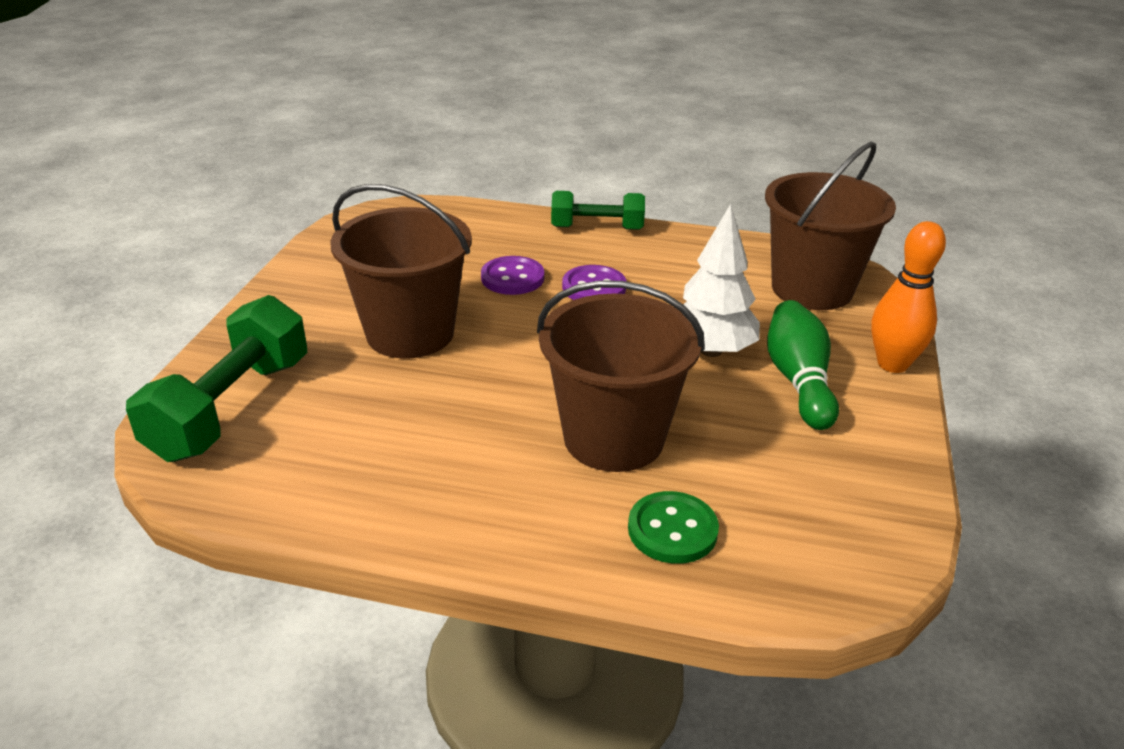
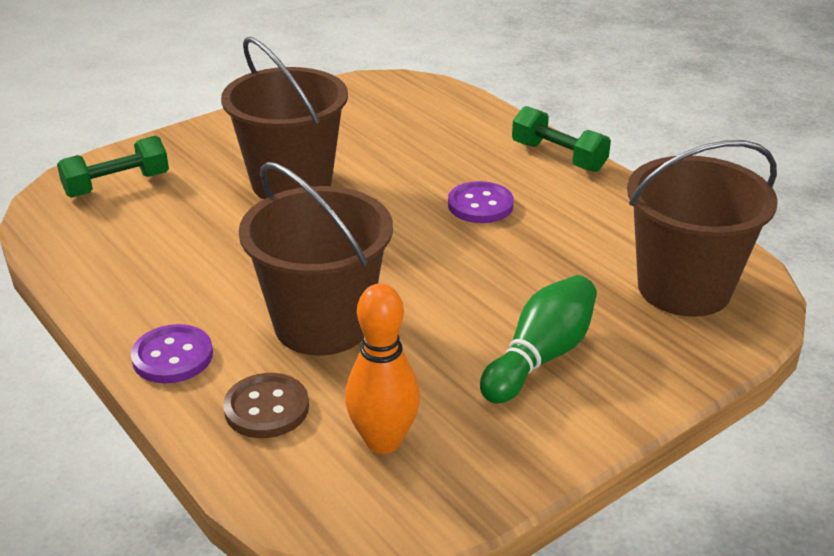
camera: 40 degrees right, 0 degrees up
green dumbbell [126,295,307,462] -> green dumbbell [57,136,169,197], size x0.64
purple button [481,256,544,295] -> purple button moved to [131,324,213,383]
green button [628,491,719,564] -> brown button [223,373,309,438]
white tree [683,204,760,357] -> none
orange bowling pin [871,221,946,373] -> orange bowling pin moved to [345,283,420,454]

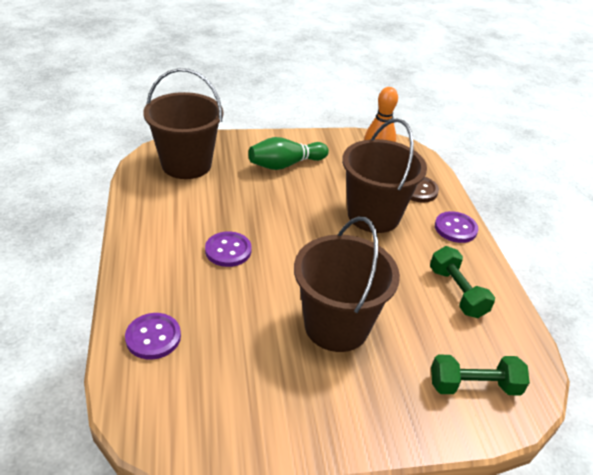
camera: 155 degrees left, 5 degrees up
green dumbbell [512,106,611,172] -> green dumbbell moved to [430,246,495,318]
none -> purple button [125,313,181,359]

